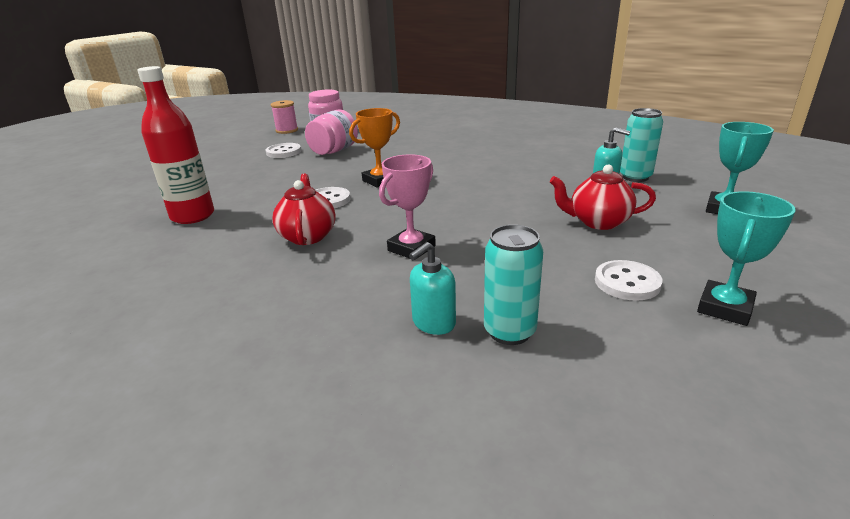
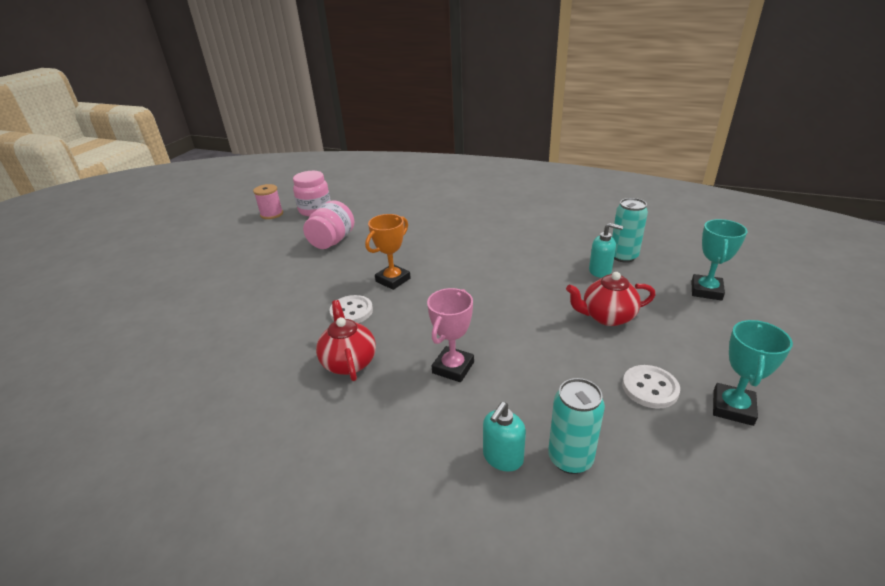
camera: 10 degrees left, 5 degrees up
red bottle [137,66,214,224] -> none
white button [266,143,301,158] -> none

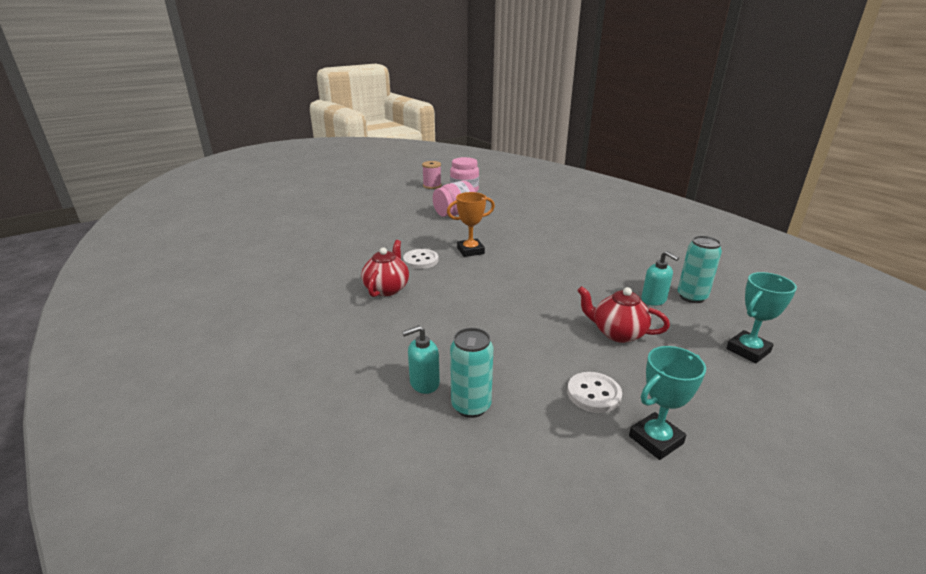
camera: 30 degrees right, 5 degrees down
pink trophy [427,288,474,382] -> none

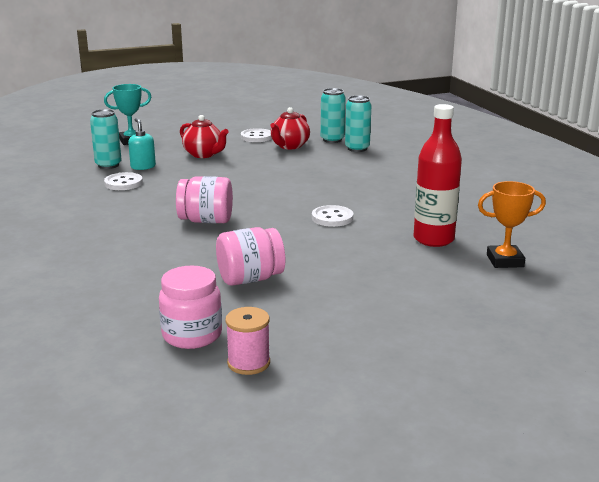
camera: 165 degrees left, 5 degrees down
red teapot [361,240,409,297] -> red teapot moved to [270,107,310,149]
turquoise soap dispenser [402,325,440,394] -> turquoise can [345,95,371,152]
orange trophy [447,192,495,257] -> orange trophy moved to [478,181,546,268]
turquoise trophy [629,346,706,460] -> none
none -> white button [104,172,143,190]
none -> pink jar [176,176,233,224]
none -> red bottle [413,104,462,247]

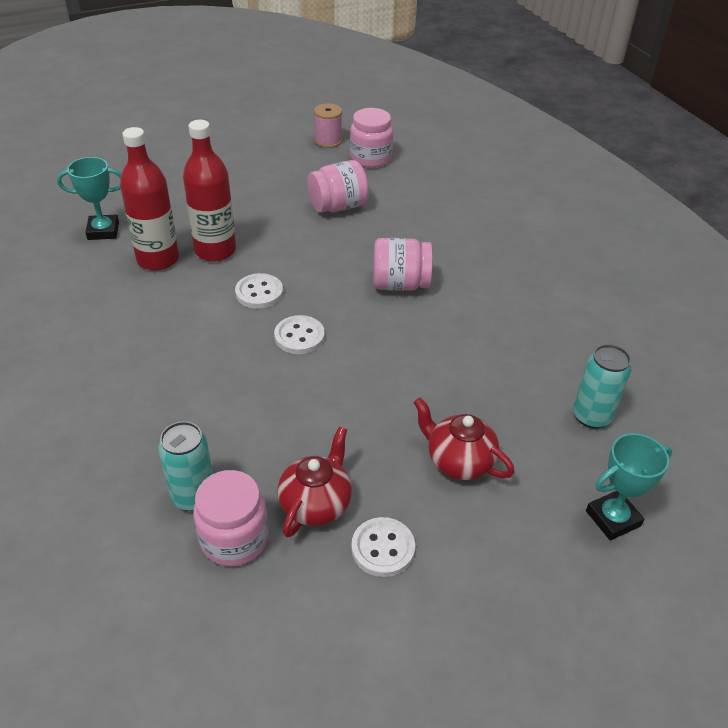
camera: 175 degrees right, 20 degrees up
white button [104,172,143,190] -> white button moved to [274,315,325,354]
turquoise soap dispenser [128,118,156,170] -> none
turquoise can [321,88,346,143] -> pink jar [193,470,268,566]
orange trophy [478,181,546,268] -> turquoise trophy [57,157,122,240]
none -> red bottle [183,120,236,262]

